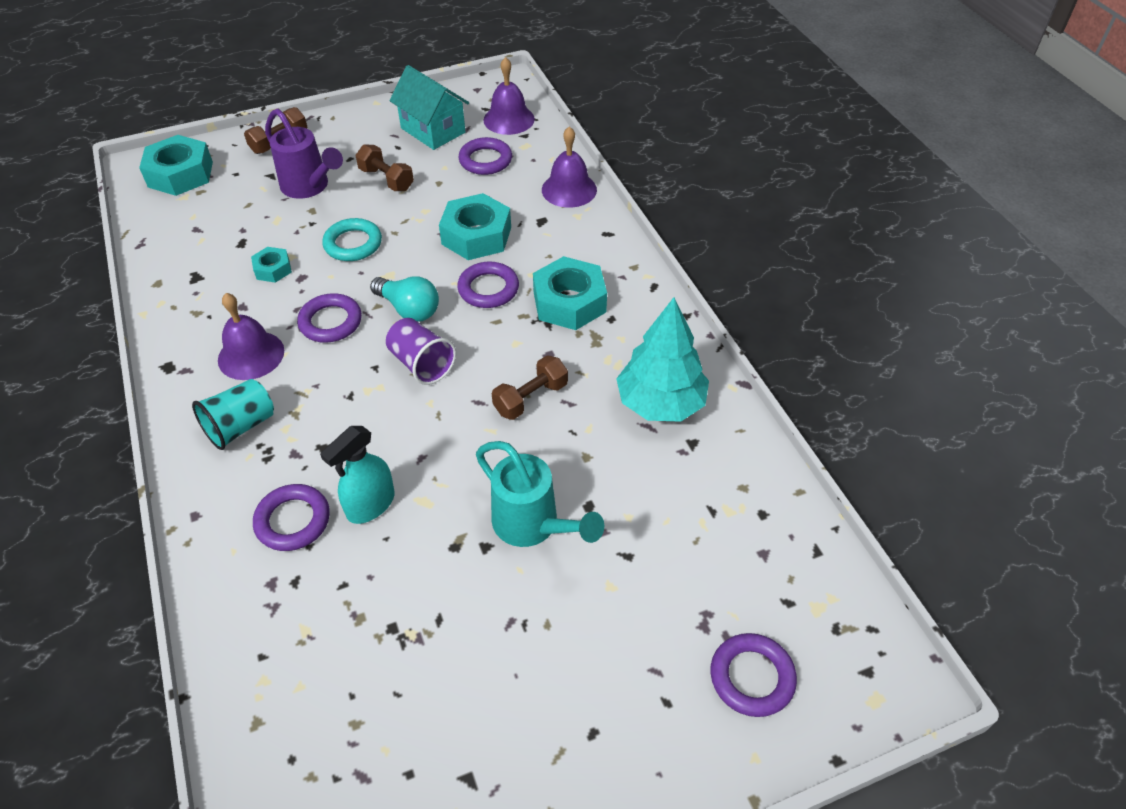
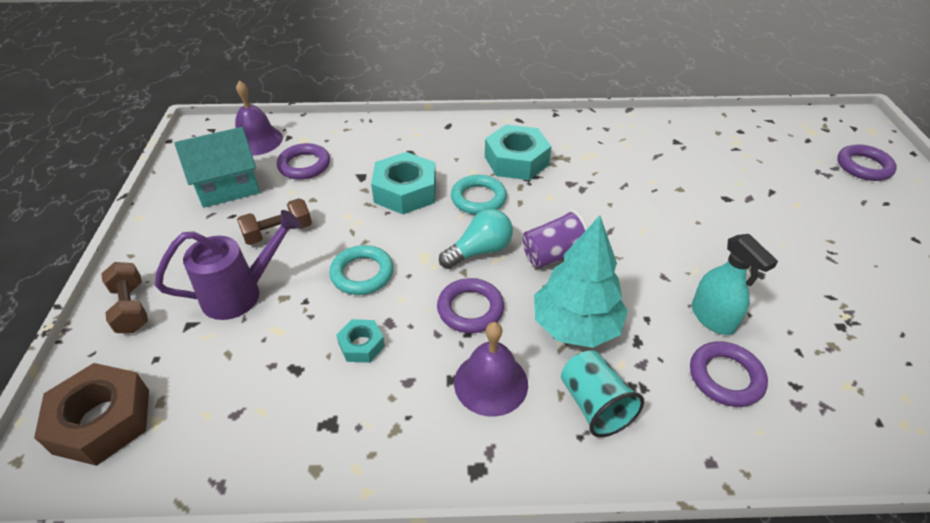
camera: 70 degrees left, 5 degrees down
turquoise nut [139,135,213,196] -> brown nut [34,363,149,466]
purple ring [457,261,519,308] -> turquoise ring [451,175,507,215]
turquoise watering can [476,441,604,547] -> none
brown dumbbell [492,355,568,420] -> none
purple bell [542,126,597,208] -> none
turquoise tree [616,297,709,422] -> turquoise tree moved to [534,215,628,348]

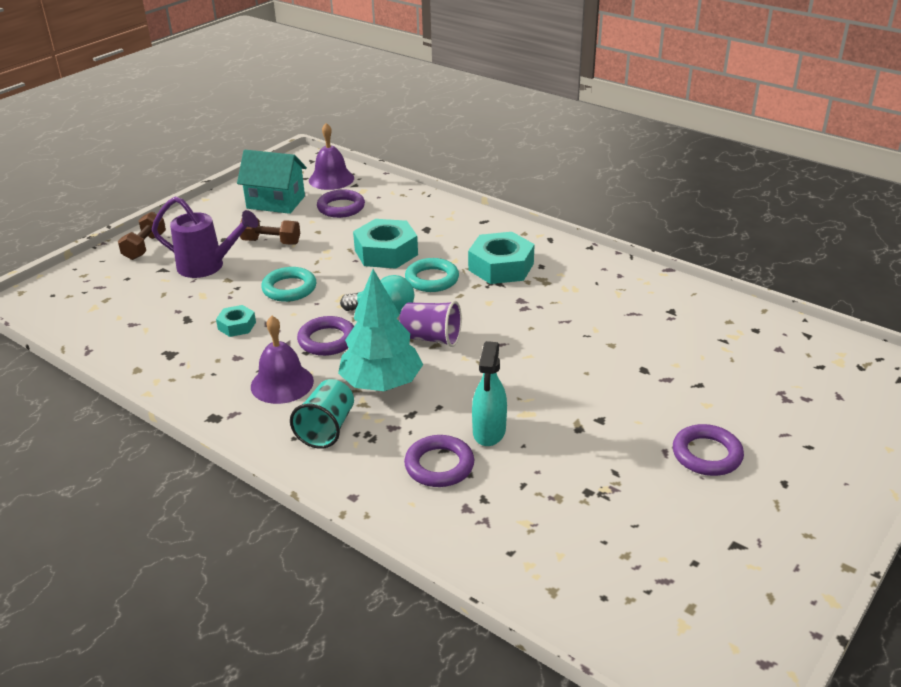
camera: 40 degrees right, 10 degrees down
brown nut [34,363,149,466] -> none
purple ring [837,144,897,181] -> purple ring moved to [673,424,744,476]

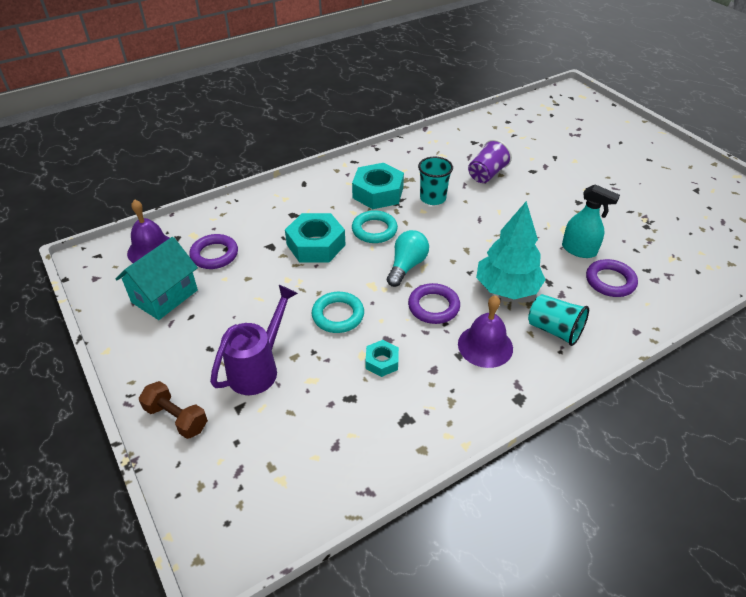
camera: 70 degrees left, 10 degrees up
brown dumbbell [240,218,300,245] -> none
purple cup [399,301,462,347] -> purple cup moved to [468,139,512,183]
purple ring [673,424,744,476] -> none
none -> turquoise cup [418,156,453,205]

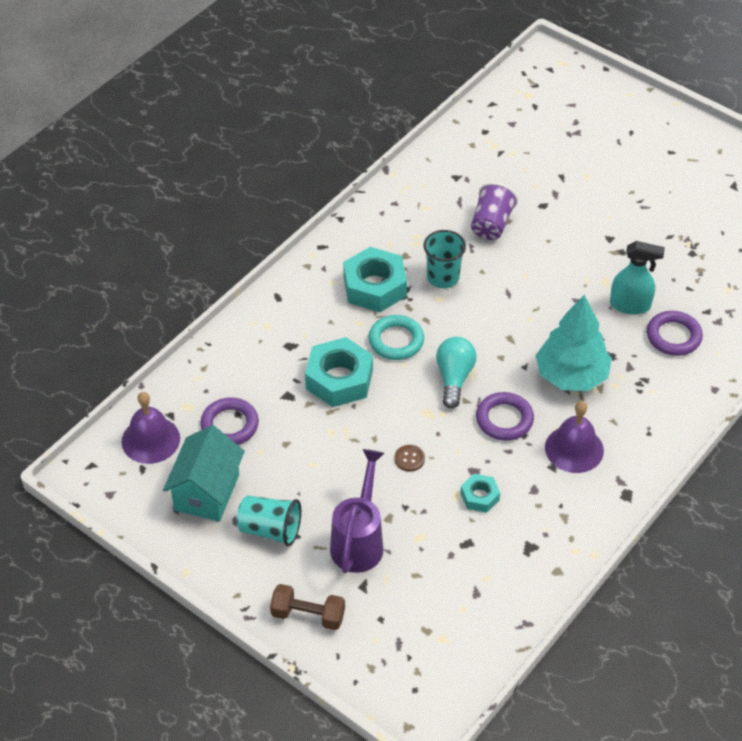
camera: 20 degrees left, 5 degrees up
turquoise ring [312,292,364,333] -> brown button [395,445,425,472]
turquoise cup [528,294,589,346] -> turquoise cup moved to [237,495,301,546]

